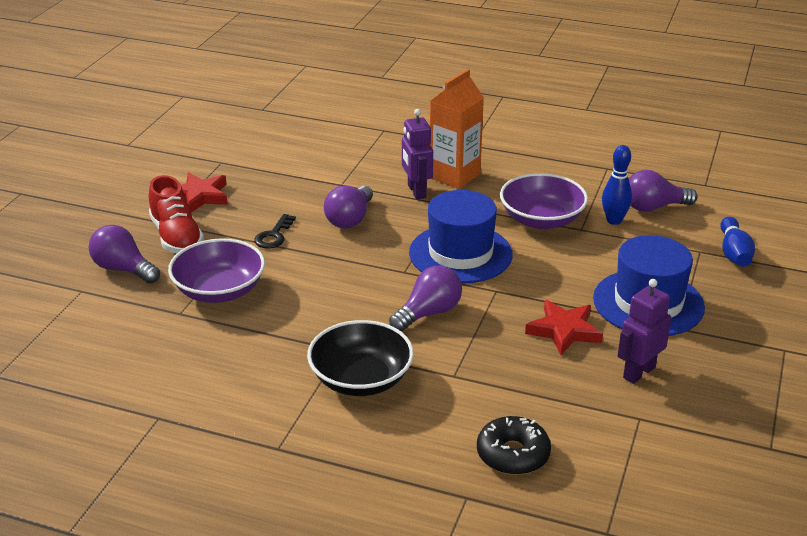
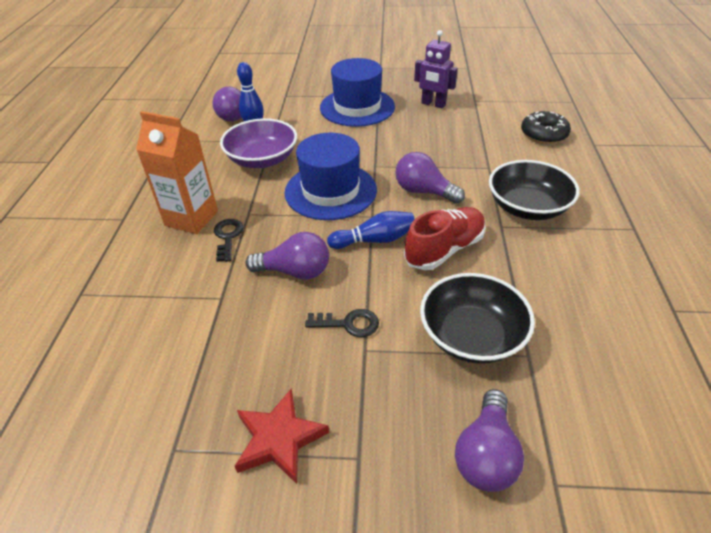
camera: 105 degrees left, 10 degrees up
red shoe [149,175,204,253] -> red shoe moved to [404,207,486,270]
purple bowl [168,238,265,303] -> black bowl [420,273,535,364]
purple robot [402,109,433,200] -> black key [214,219,243,262]
red star [525,300,603,355] -> none
blue bowling pin [720,217,755,267] -> blue bowling pin moved to [327,211,415,249]

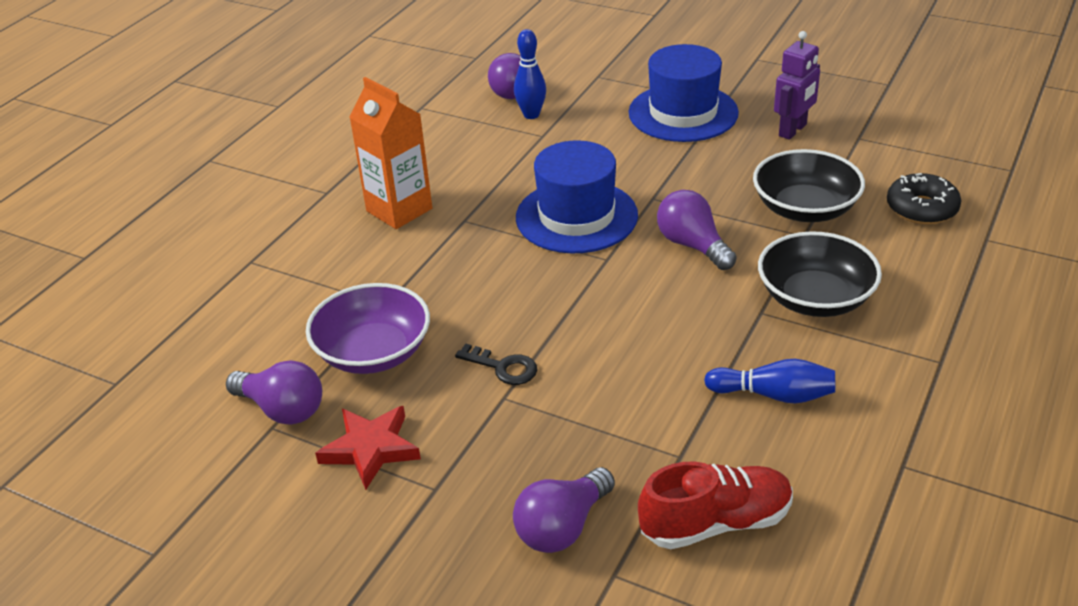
camera: 25 degrees right, 5 degrees down
black key [214,219,243,262] -> none
purple bowl [220,118,297,168] -> purple bowl moved to [306,283,430,374]
purple light bulb [245,232,329,280] -> purple light bulb moved to [226,360,322,425]
blue bowling pin [327,211,415,249] -> blue bowling pin moved to [704,359,835,404]
red shoe [404,207,486,270] -> red shoe moved to [638,462,793,549]
purple robot [414,30,458,108] -> purple robot turned 105 degrees counterclockwise [774,31,820,140]
black bowl [420,273,535,364] -> black bowl moved to [753,149,865,222]

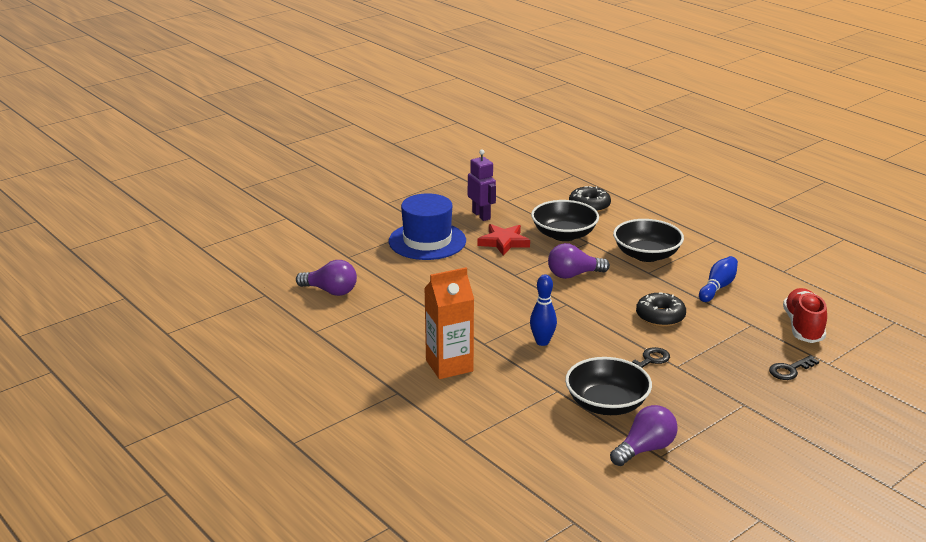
camera: 70 degrees left, 10 degrees down
purple bowl [306,283,430,374] -> black bowl [565,357,652,415]
red star [315,406,421,490] -> red star moved to [478,224,530,256]
purple light bulb [513,467,615,553] -> black key [769,355,819,380]
blue bowling pin [514,29,546,119] -> blue bowling pin moved to [530,274,557,346]
blue hat [516,140,638,253] -> none
none -> black donut [636,293,686,327]

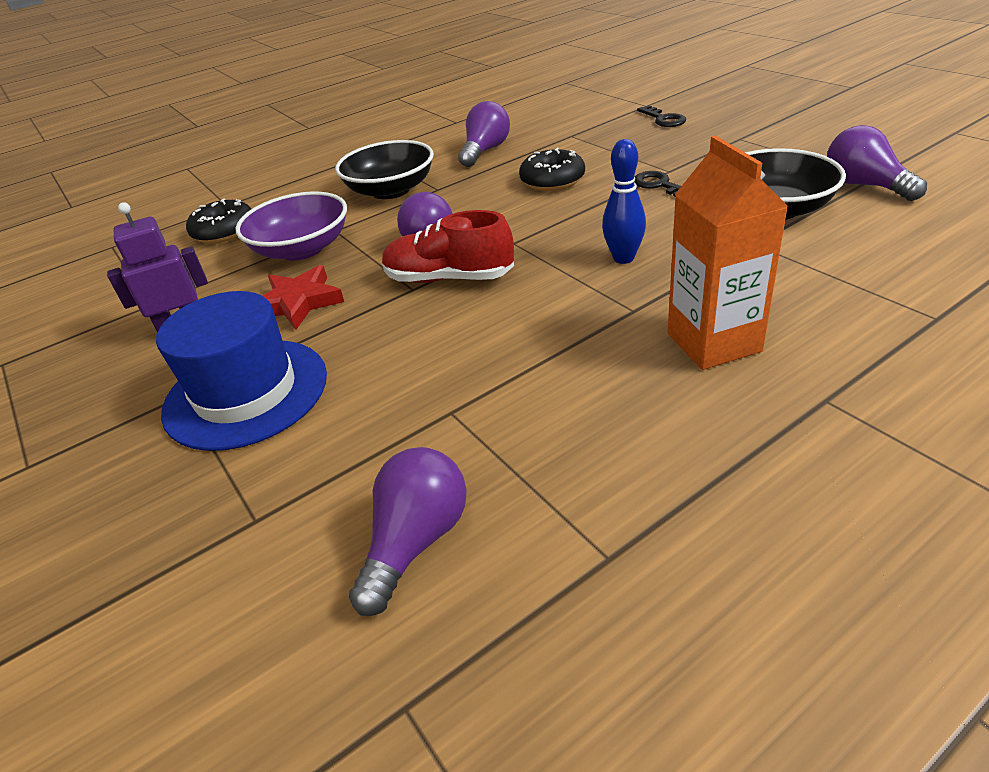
camera: 80 degrees left, 10 degrees up
black bowl [531,200,599,241] -> purple bowl [236,192,347,261]
blue bowling pin [699,256,738,302] -> purple light bulb [458,101,510,167]
red shoe [783,288,827,343] -> red shoe moved to [382,210,514,283]

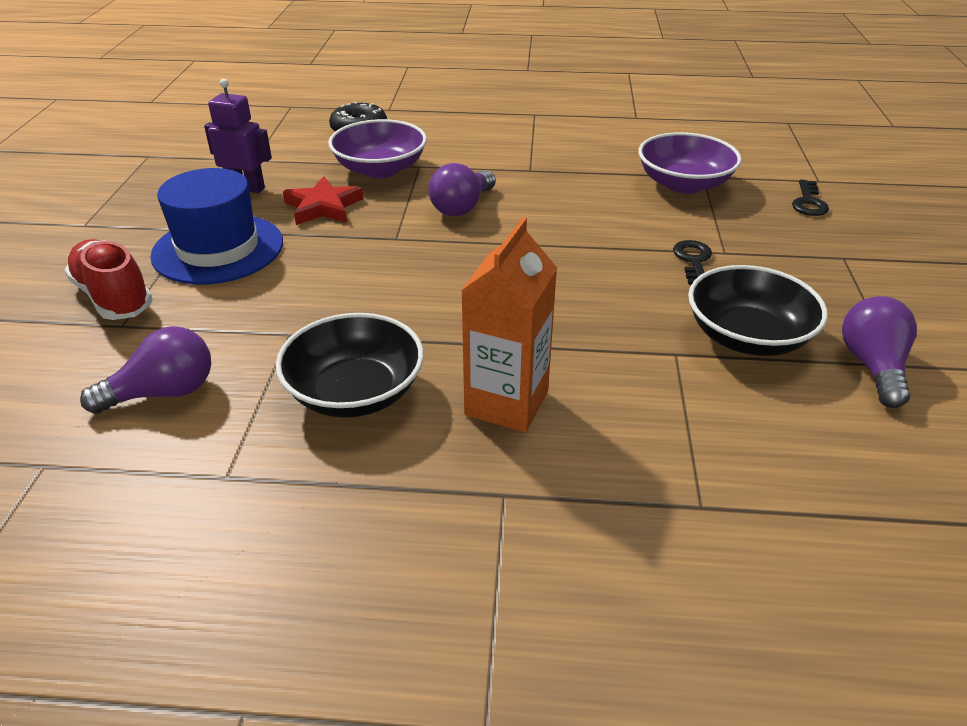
camera: 35 degrees right, 0 degrees up
black bowl [335,140,434,199] -> black bowl moved to [275,313,424,418]
red shoe [382,210,514,283] -> red shoe moved to [65,239,153,320]
purple light bulb [458,101,510,167] -> none
black donut [519,148,585,191] -> none
blue bowling pin [602,139,646,264] -> none
none -> purple bowl [638,132,742,194]

